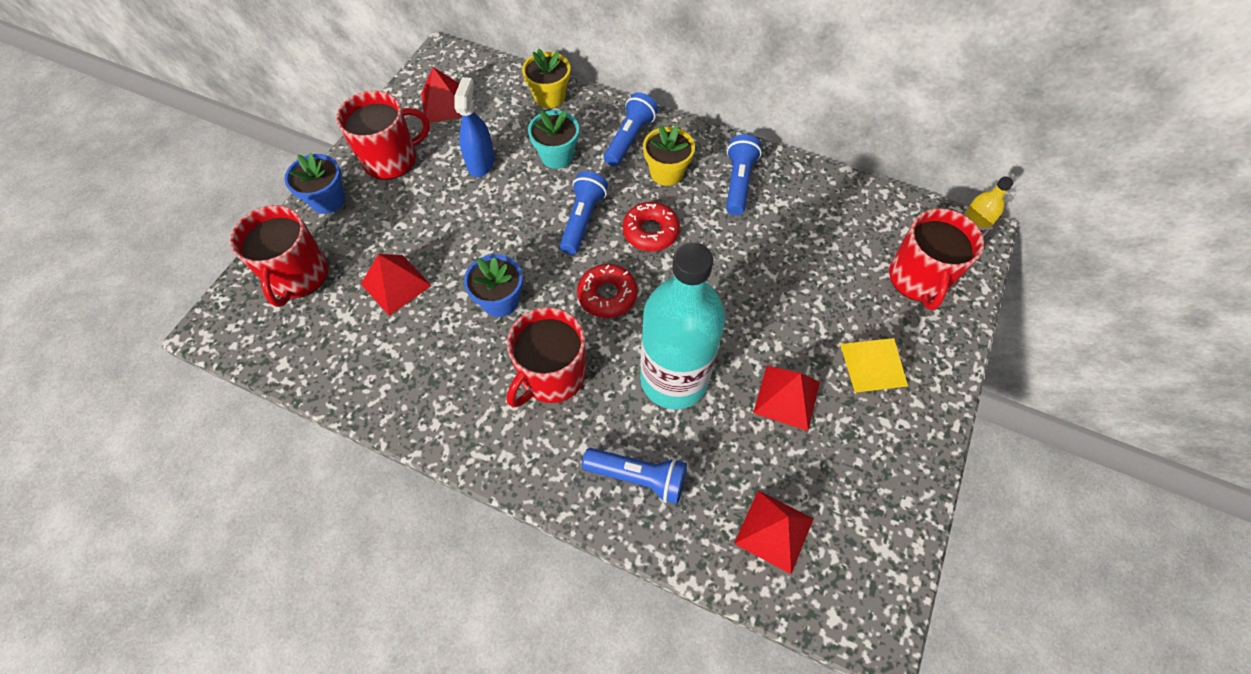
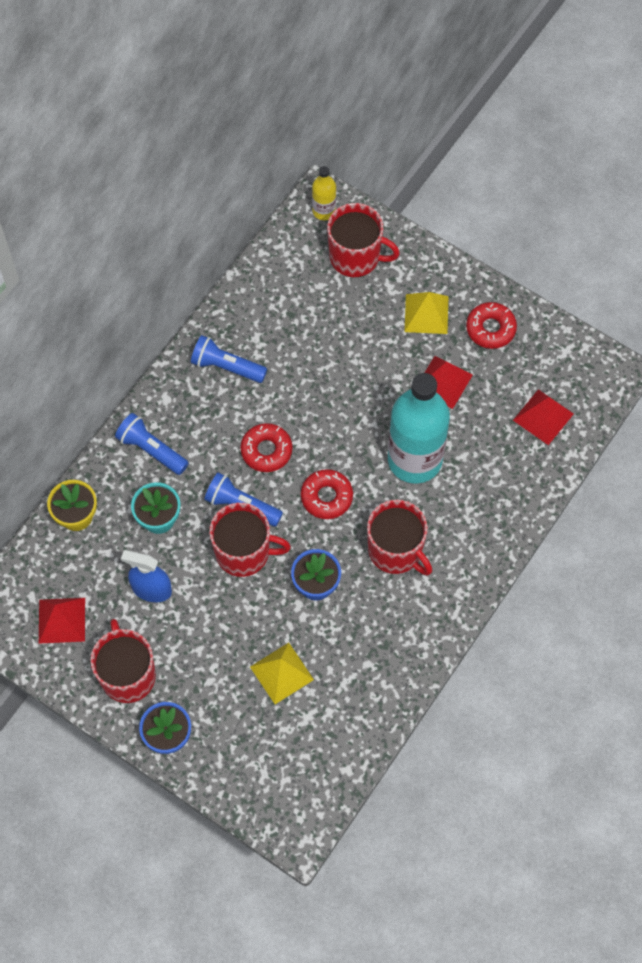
camera: 80 degrees left, 5 degrees up
red mug [230,205,328,307] -> red mug moved to [209,503,291,577]
red pyramid [361,254,432,316] -> yellow pyramid [250,643,314,704]
blue flashlight [582,448,687,504] -> none
yellow flower pot [643,125,695,186] -> none
none -> red donut [466,302,517,349]

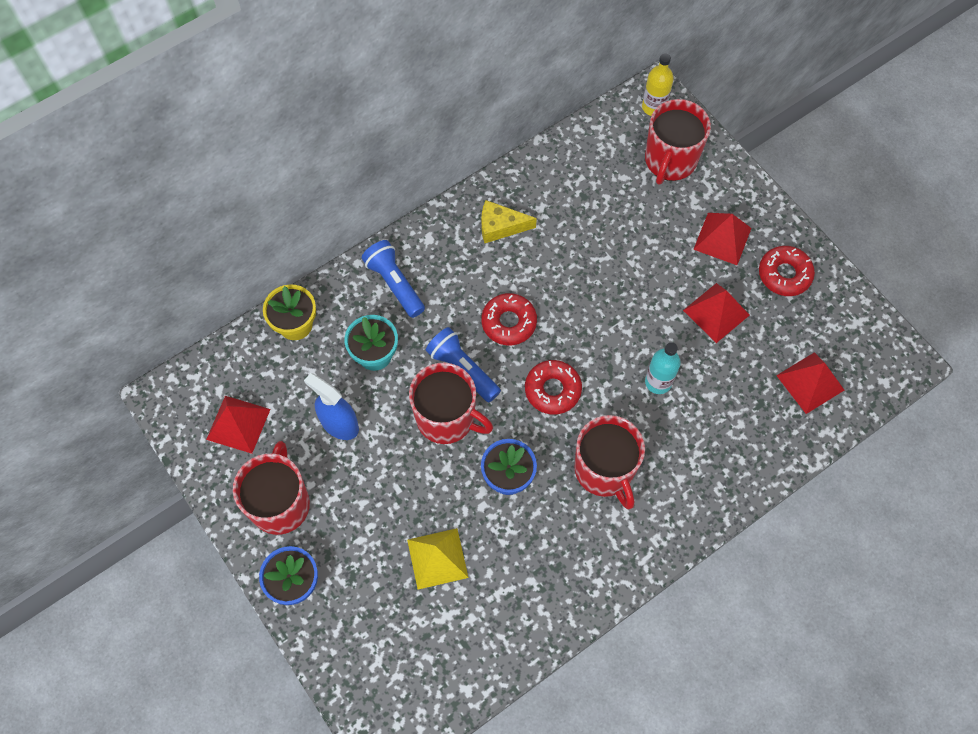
camera: 20 degrees right, 0 degrees up
blue flashlight [191,335,267,383] -> yellow cheese [481,200,537,243]
red mug [327,203,400,277] -> red mug turned 75 degrees clockwise [645,99,711,185]
turquoise bottle [388,373,450,484] -> turquoise bottle [645,342,681,394], size x0.45
yellow pyramid [405,292,448,334] -> red pyramid [693,213,751,265]

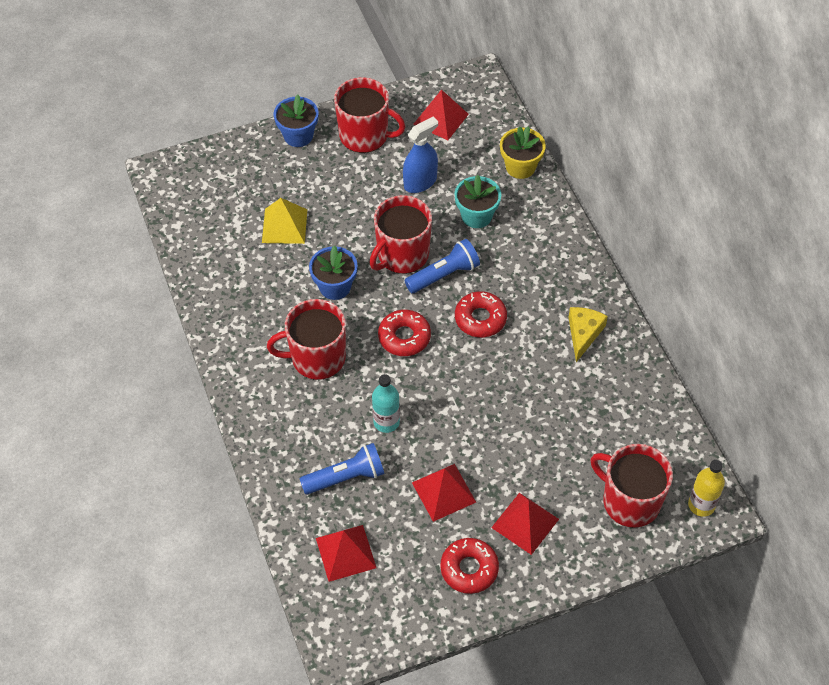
camera: 105 degrees right, 10 degrees down
blue flashlight [362,240,425,318] -> blue flashlight moved to [300,443,385,495]

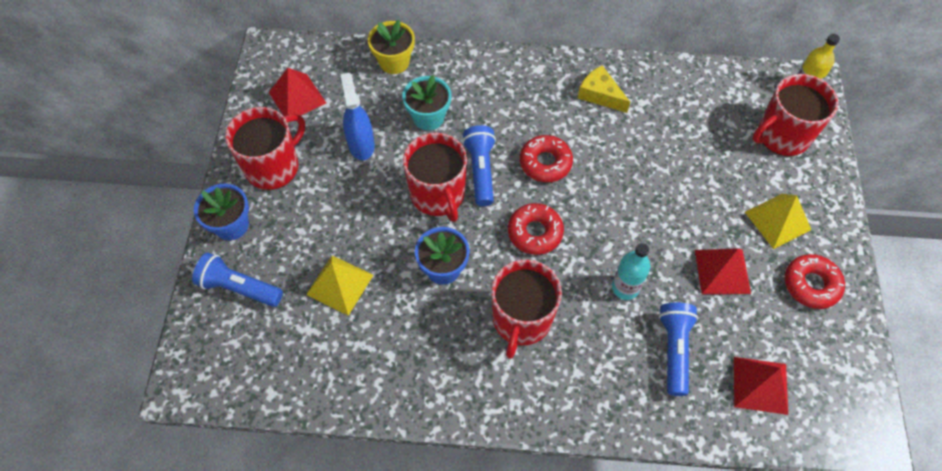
camera: 65 degrees left, 5 degrees up
red pyramid [491,493,559,555] -> yellow pyramid [745,194,811,249]
none -> blue flashlight [192,253,283,307]

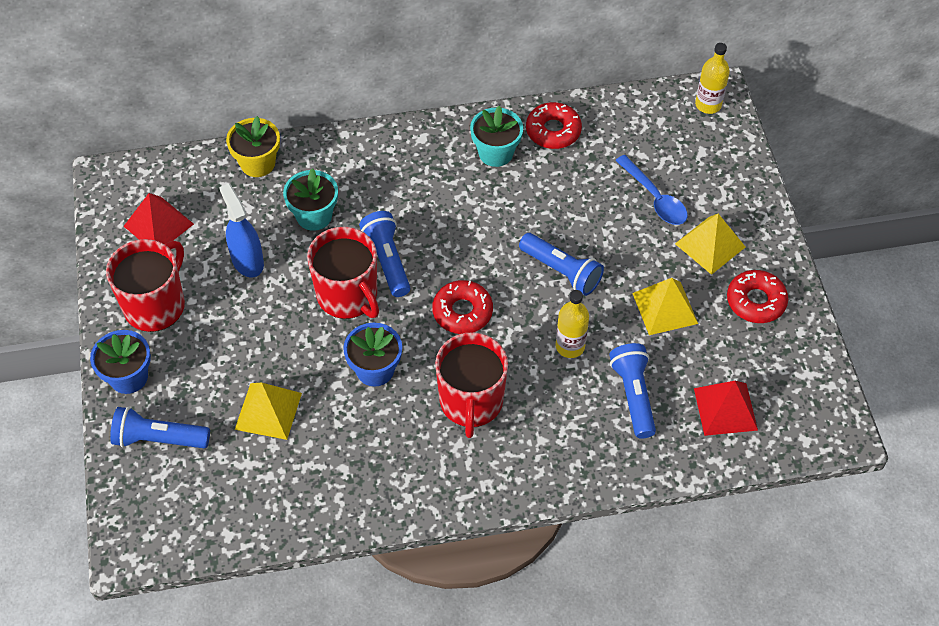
camera: 15 degrees left, 5 degrees down
red donut [520,135,573,182] -> red donut moved to [526,102,582,149]
yellow cheese [578,65,630,113] -> turquoise flower pot [470,106,523,167]
turquoise bottle [612,243,650,300] -> yellow bottle [556,290,589,358]
red pyramid [695,248,751,294] -> yellow pyramid [632,278,698,335]
red mug [753,74,839,156] -> none
none -> blue flashlight [519,233,604,296]
none -> blue spoon [615,155,688,225]

